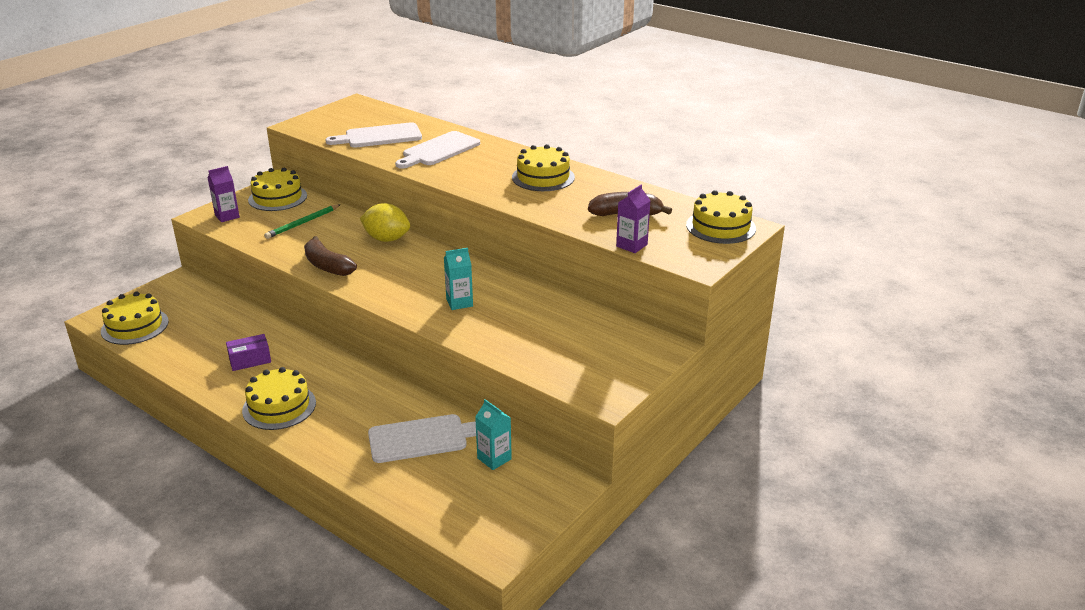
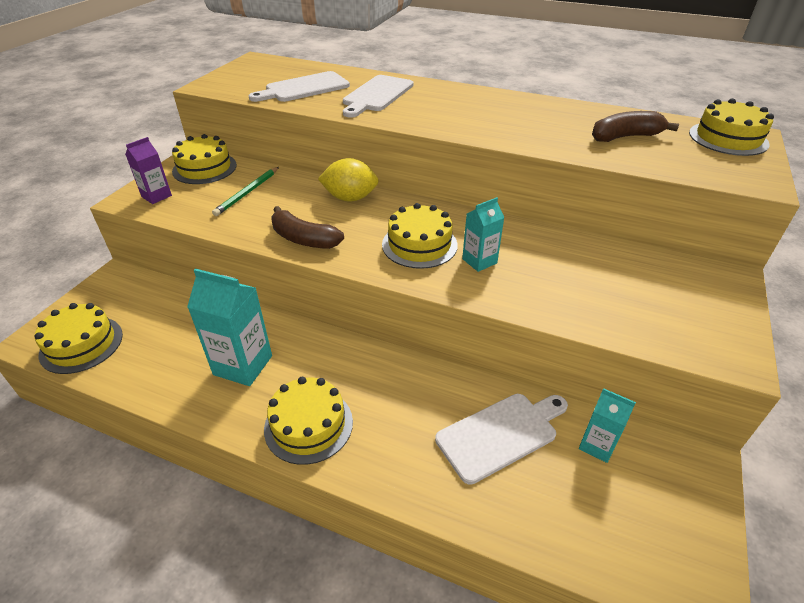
camera: 15 degrees left, 10 degrees up
purple box [226,334,271,371] -> turquoise carton [187,269,272,386]
yellow cake [512,144,575,191] -> yellow cake moved to [382,203,458,269]
purple carton [616,185,651,253] -> none

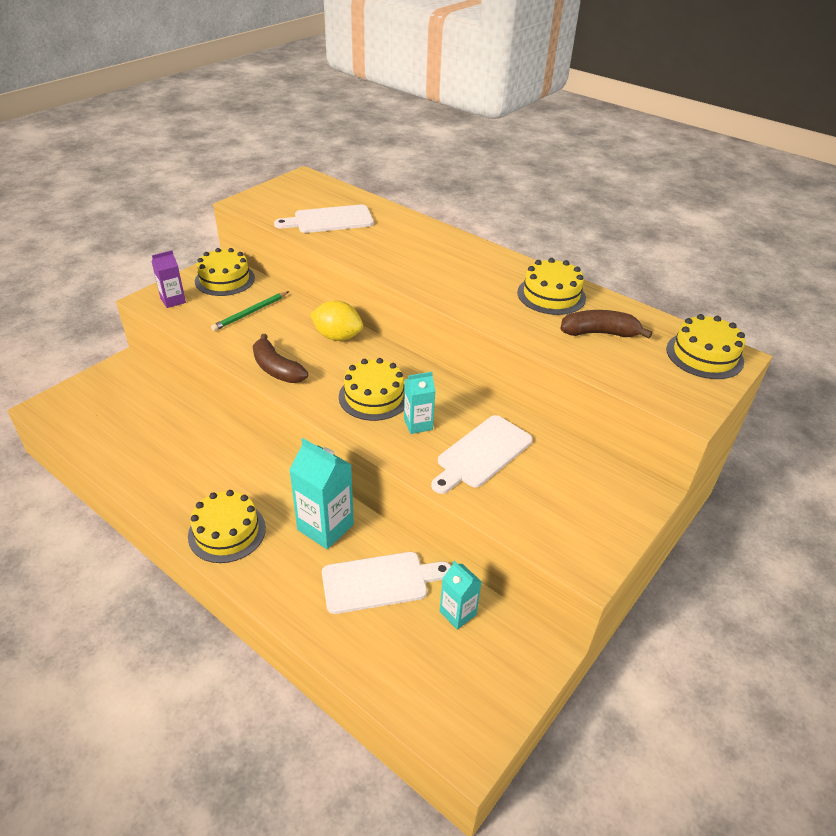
camera: 15 degrees right, 0 degrees up
yellow cake [35,303,123,374] -> yellow cake moved to [517,258,586,315]
turquoise carton [187,269,272,386] -> turquoise carton moved to [289,438,354,549]
white cutting board [343,75,414,118] -> white cutting board moved to [431,415,533,494]

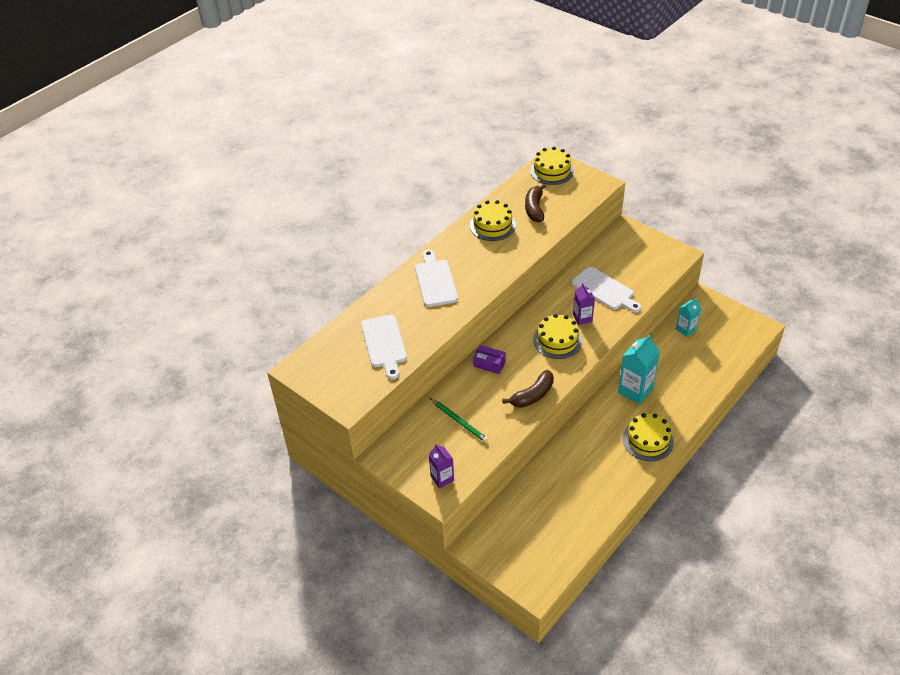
camera: 85 degrees left, 5 degrees up
yellow cake [195,248,255,296] -> none
yellow lemon [310,300,363,341] -> purple box [473,345,506,374]
white cutting board [322,552,451,614] -> white cutting board moved to [415,250,458,307]
turquoise carton [404,372,435,434] -> purple carton [573,283,595,325]

